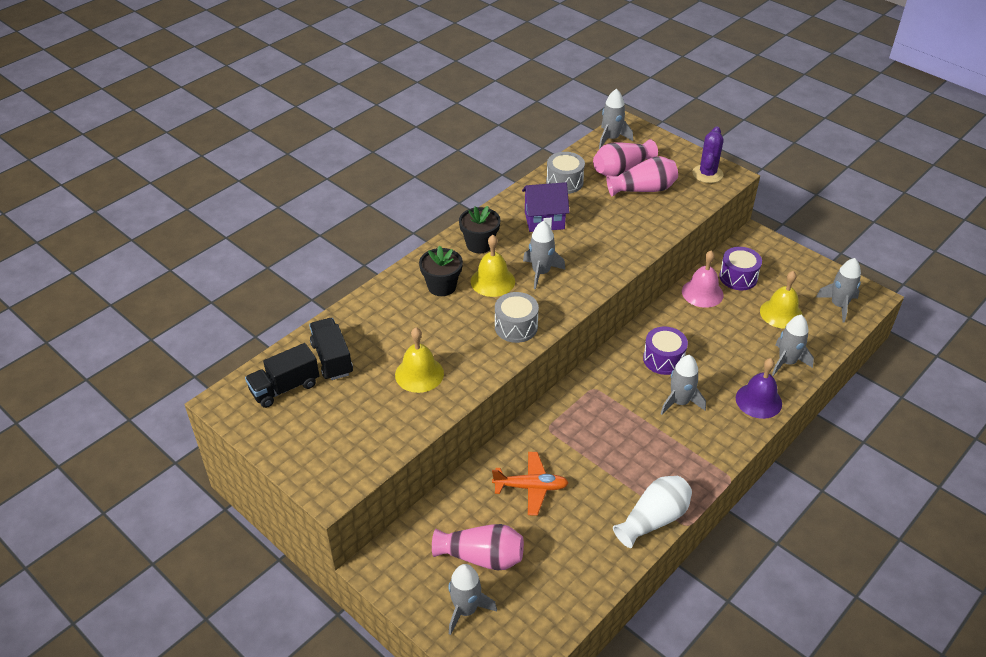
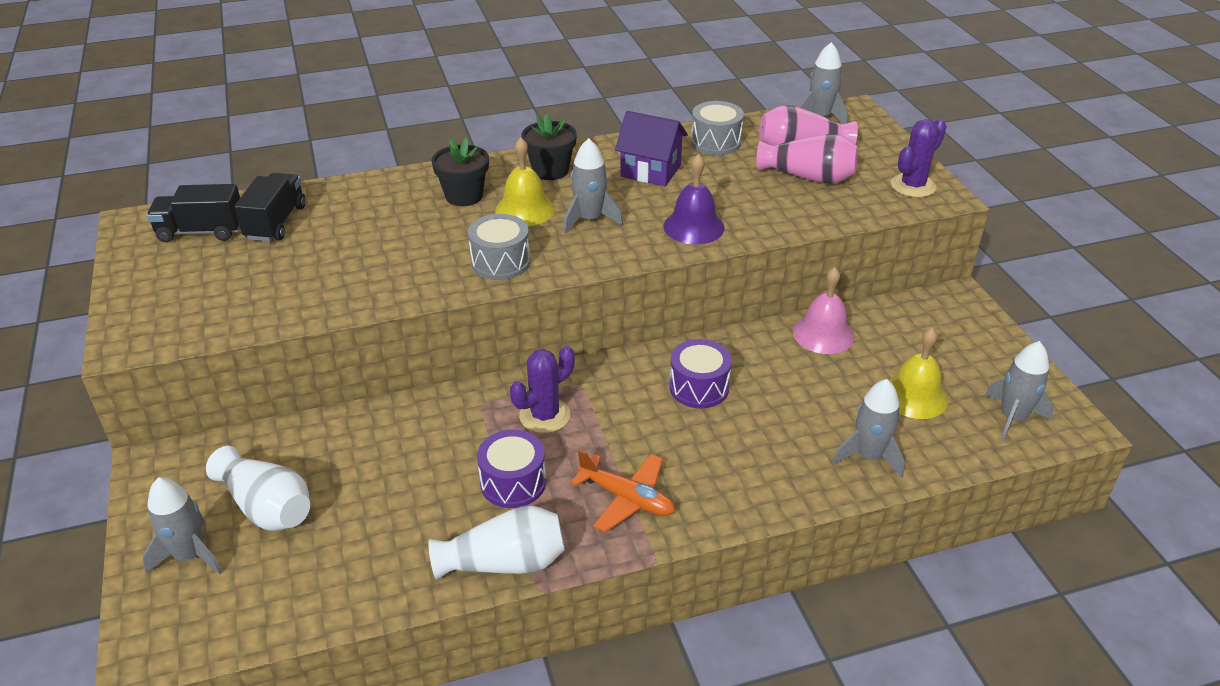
camera: 30 degrees right, 5 degrees down
yellow bell [395,327,444,393] -> none
pink vase [432,524,524,570] -> white vase [206,446,310,531]
orange plane [492,452,569,516] -> orange plane moved to [571,449,675,533]
grey rocket [661,355,706,415] -> none
purple drum [719,247,762,290] -> purple drum moved to [477,430,546,508]
purple bell [736,358,782,419] -> purple bell moved to [663,154,725,245]
none -> purple cactus [510,346,575,433]

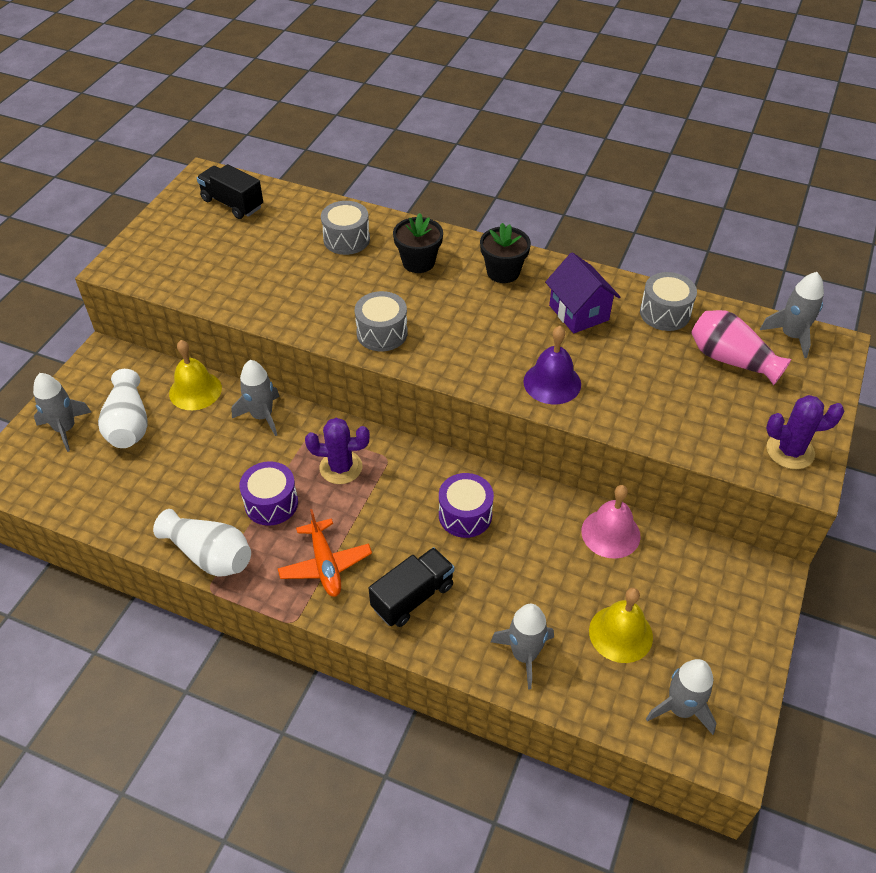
camera: 40 degrees right, 10 degrees up
black truck [234,173,306,242] -> black truck moved to [369,547,455,627]
yellow bell [495,137,555,226] -> yellow bell moved to [169,340,222,410]
grey rocket [563,138,623,233] -> grey rocket moved to [231,360,280,436]
pink vase [756,134,858,184] -> none
none -> grey drum [321,201,370,255]

